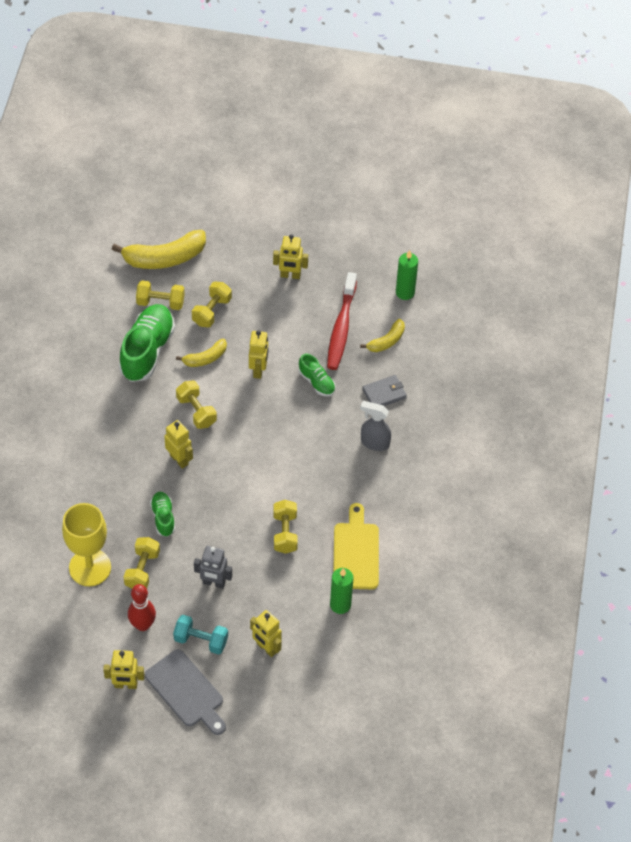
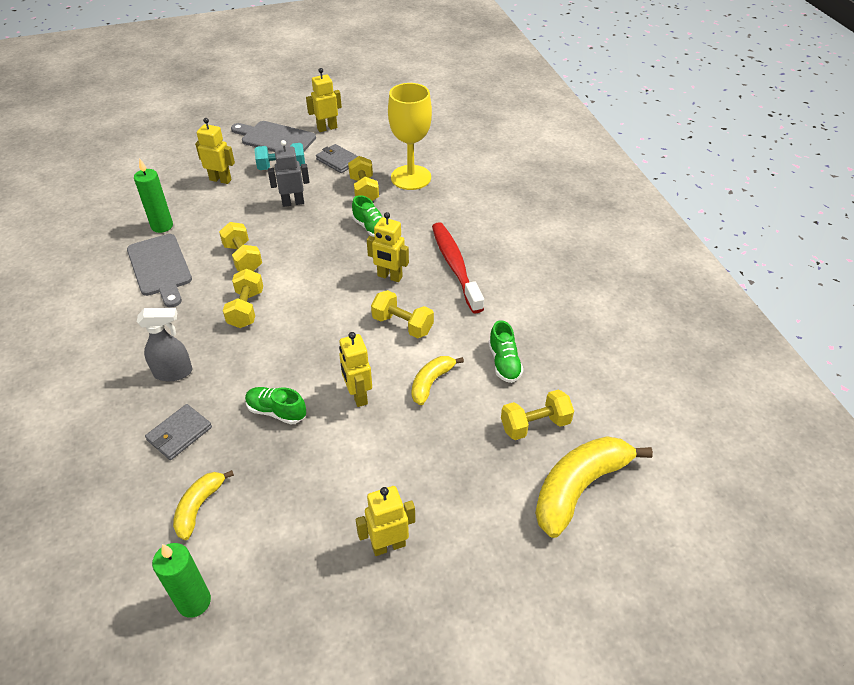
camera: 155 degrees right, 10 degrees down
green shoe [119,304,175,382] -> green shoe [489,320,523,383], size x0.52
red bowling pin [128,584,156,631] -> grey wallet [316,144,358,173]
yellow dumbbell [192,282,232,327] -> yellow dumbbell moved to [223,269,263,328]
red toothbrush [327,272,357,370] -> red toothbrush moved to [432,222,484,313]
yellow cutting board [333,503,379,589] -> grey cutting board [127,234,192,307]

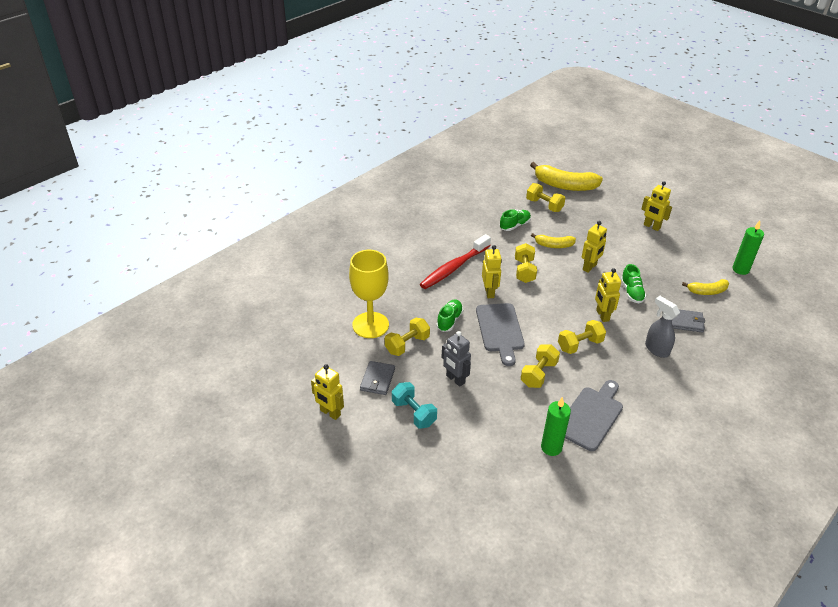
camera: 120 degrees left, 5 degrees down
yellow robot [195,118,235,184] -> yellow robot moved to [595,268,621,322]
grey cutting board [231,121,316,152] -> grey cutting board moved to [476,303,525,366]

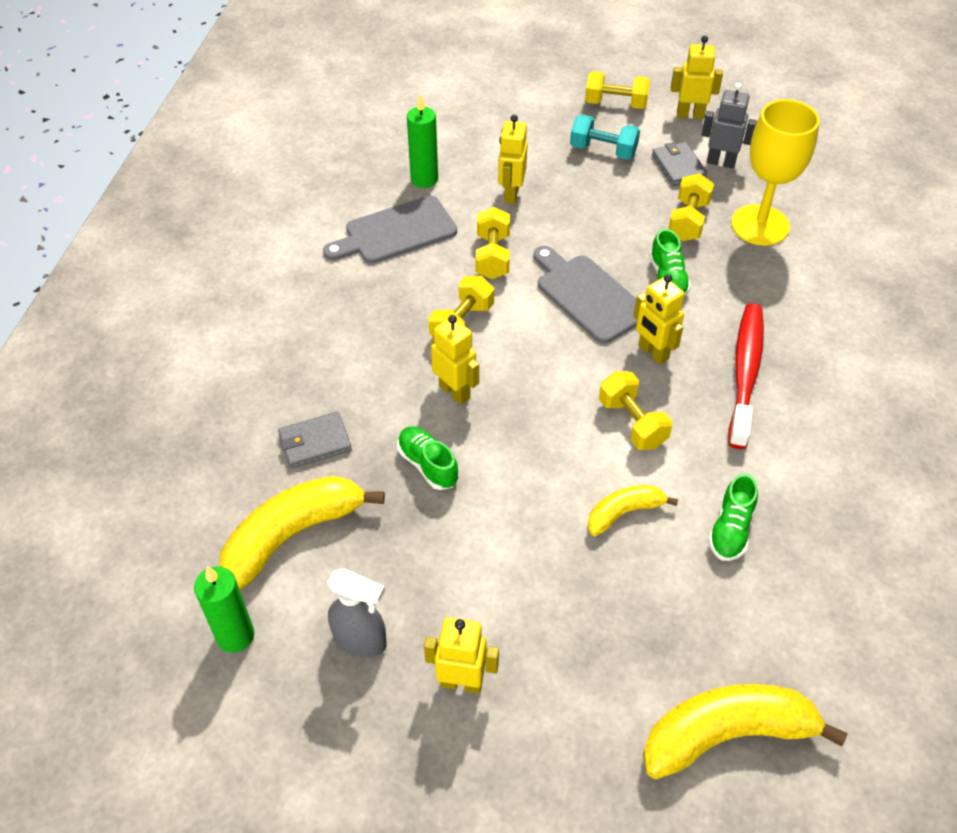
camera: 150 degrees right, 10 degrees up
grey robot [441,331,471,387] -> grey robot moved to [702,83,757,168]
yellow dumbbell [526,183,565,212] -> yellow dumbbell moved to [585,71,650,109]
grey cutting board [565,380,623,451] -> grey cutting board turned 60 degrees clockwise [323,196,457,264]
yellow robot [582,221,607,273] -> yellow robot moved to [498,115,528,204]
grey spray bottle [645,296,680,358] -> grey spray bottle moved to [327,569,387,658]
yellow banana [682,279,729,295] -> yellow banana [219,476,385,590], size x1.81

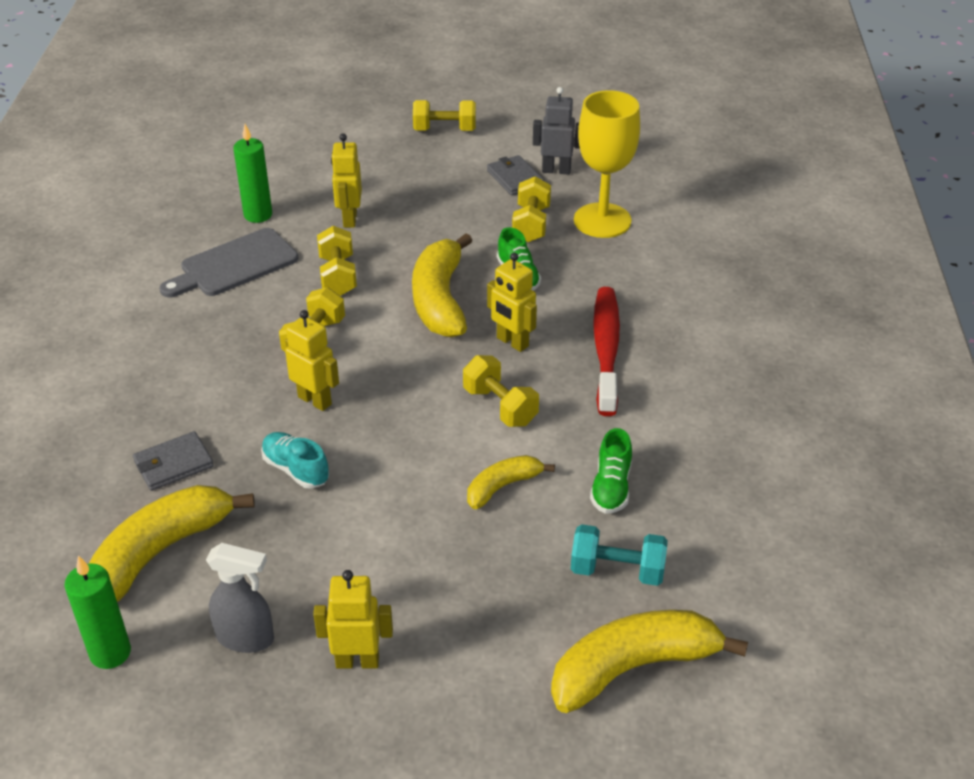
camera: 10 degrees left, 10 degrees down
green shoe [398,427,459,490] -> turquoise shoe [261,432,329,489]
grey cutting board [533,246,637,344] -> yellow banana [412,233,473,338]
turquoise dumbbell [570,114,640,160] -> turquoise dumbbell moved to [571,524,668,586]
yellow robot [671,36,723,119] -> none

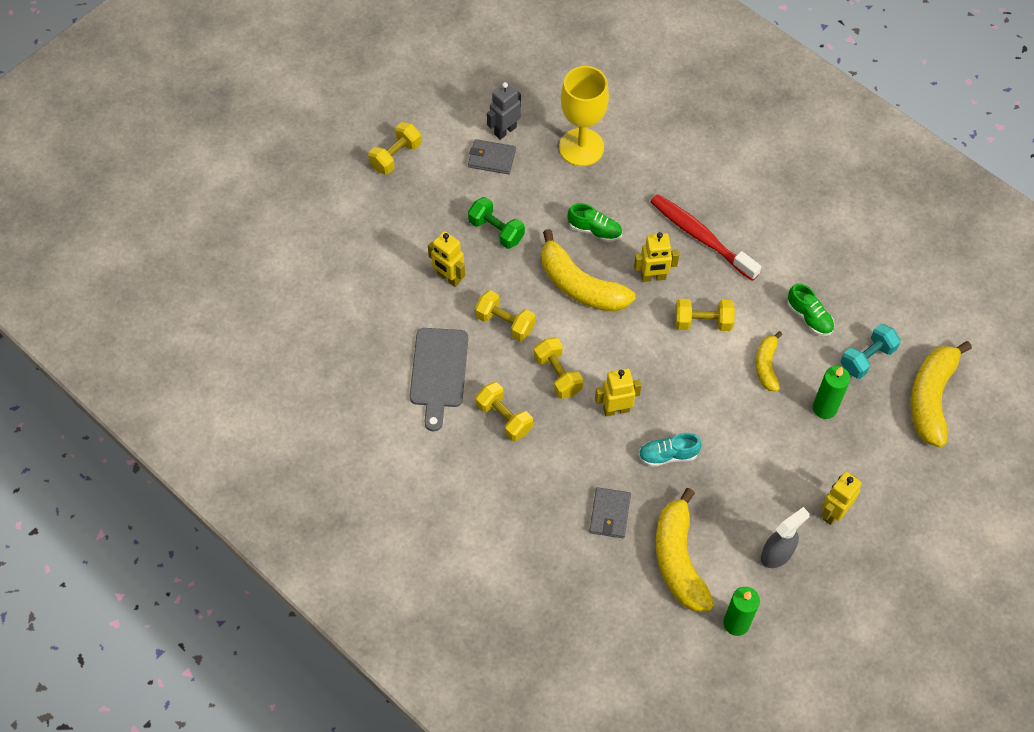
camera: 50 degrees left, 20 degrees up
green candle [233,124,272,223] -> green candle moved to [813,366,850,419]
yellow dumbbell [512,176,551,242] -> yellow dumbbell moved to [476,382,533,441]
none -> green dumbbell [468,197,525,249]

